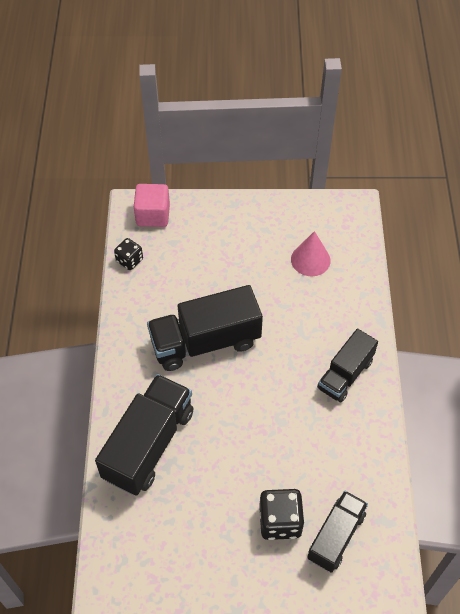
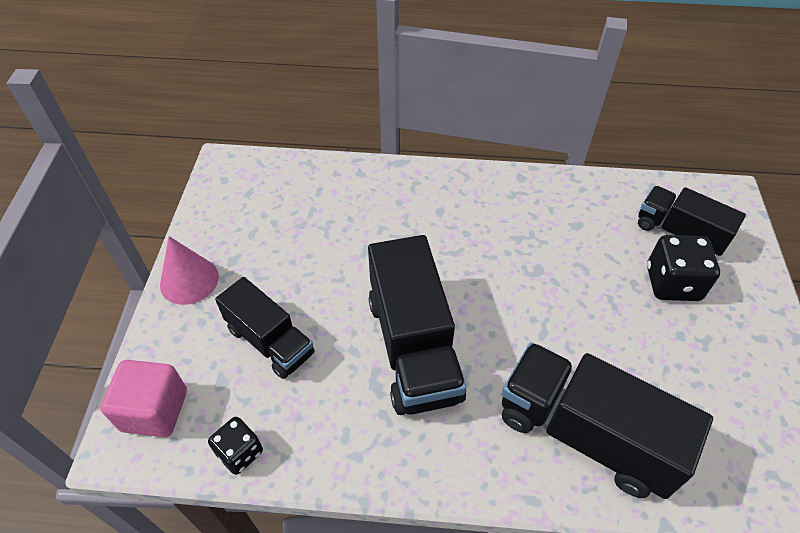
camera: 85 degrees left, 5 degrees down
pink cone [291,231,330,276] -> pink cone moved to [160,236,219,305]
black truck [317,329,378,402] -> black truck moved to [215,277,315,379]

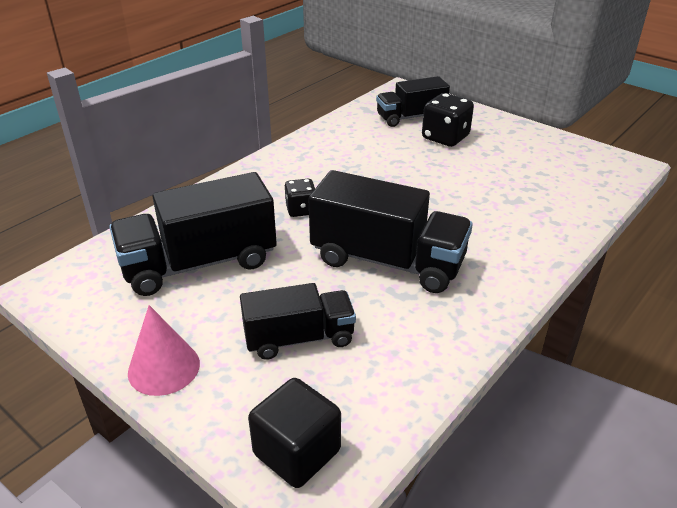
camera: 55 degrees left, 15 degrees down
pink cube [100,360,187,437] -> black cube [248,378,341,488]
black dice [208,417,263,475] -> black dice moved to [285,179,315,217]
black truck [502,342,713,499] -> black truck moved to [109,172,277,296]

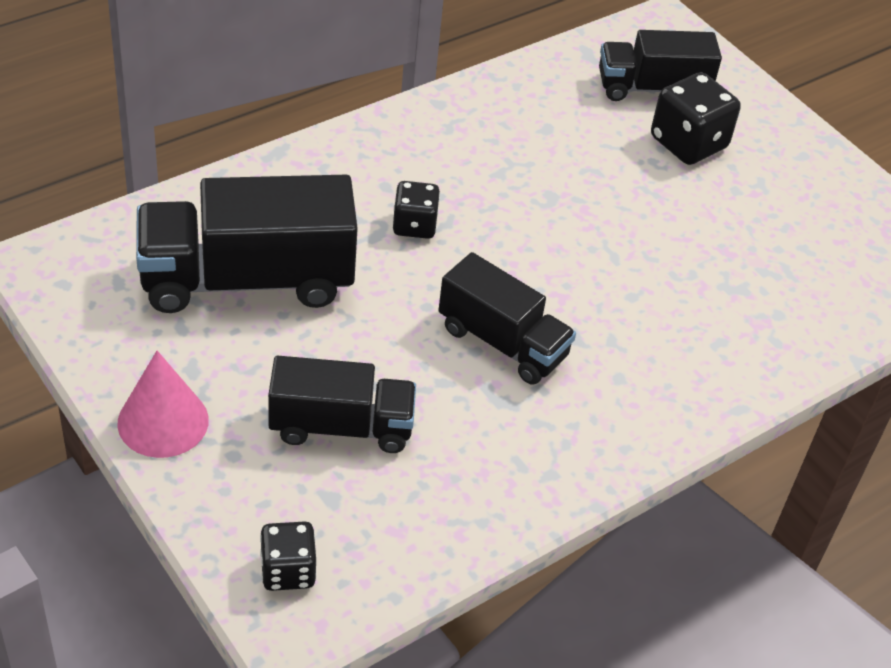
camera: 10 degrees right, 10 degrees up
black cube [248,378,341,488] -> black dice [260,521,317,591]
black truck [308,170,473,293] -> black truck [438,252,576,385], size x0.63

